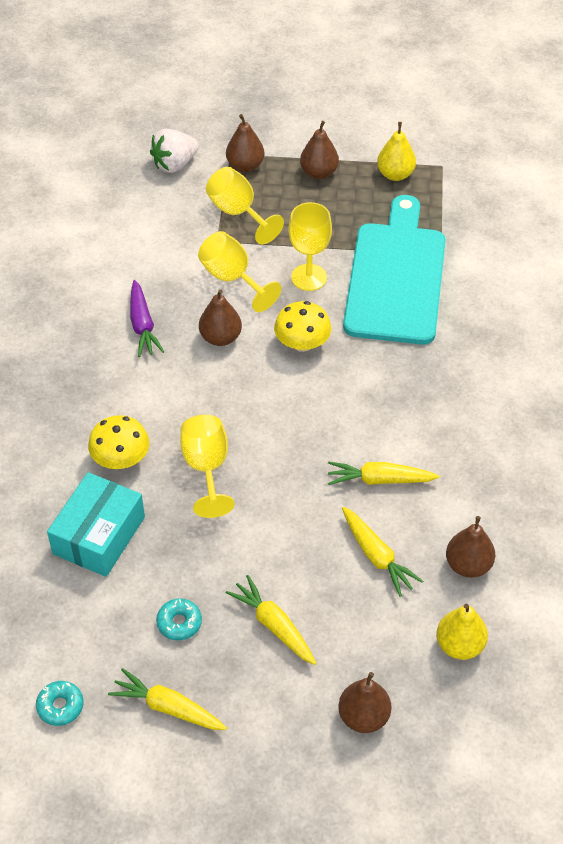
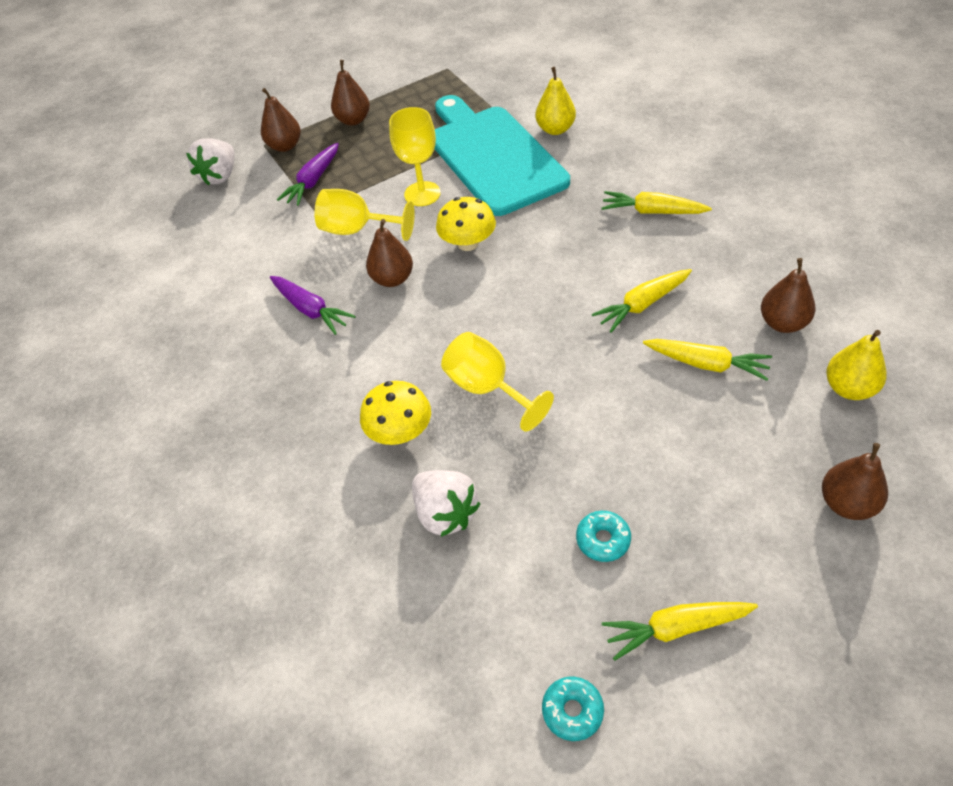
camera: 30 degrees left, 0 degrees up
turquoise box [47,472,145,577] -> white strawberry [412,470,481,537]
yellow goblet [206,167,284,244] -> purple carrot [277,143,339,206]
yellow carrot [226,575,316,665] -> yellow carrot moved to [602,191,712,214]
yellow pear [377,122,416,181] -> yellow pear moved to [535,67,576,135]

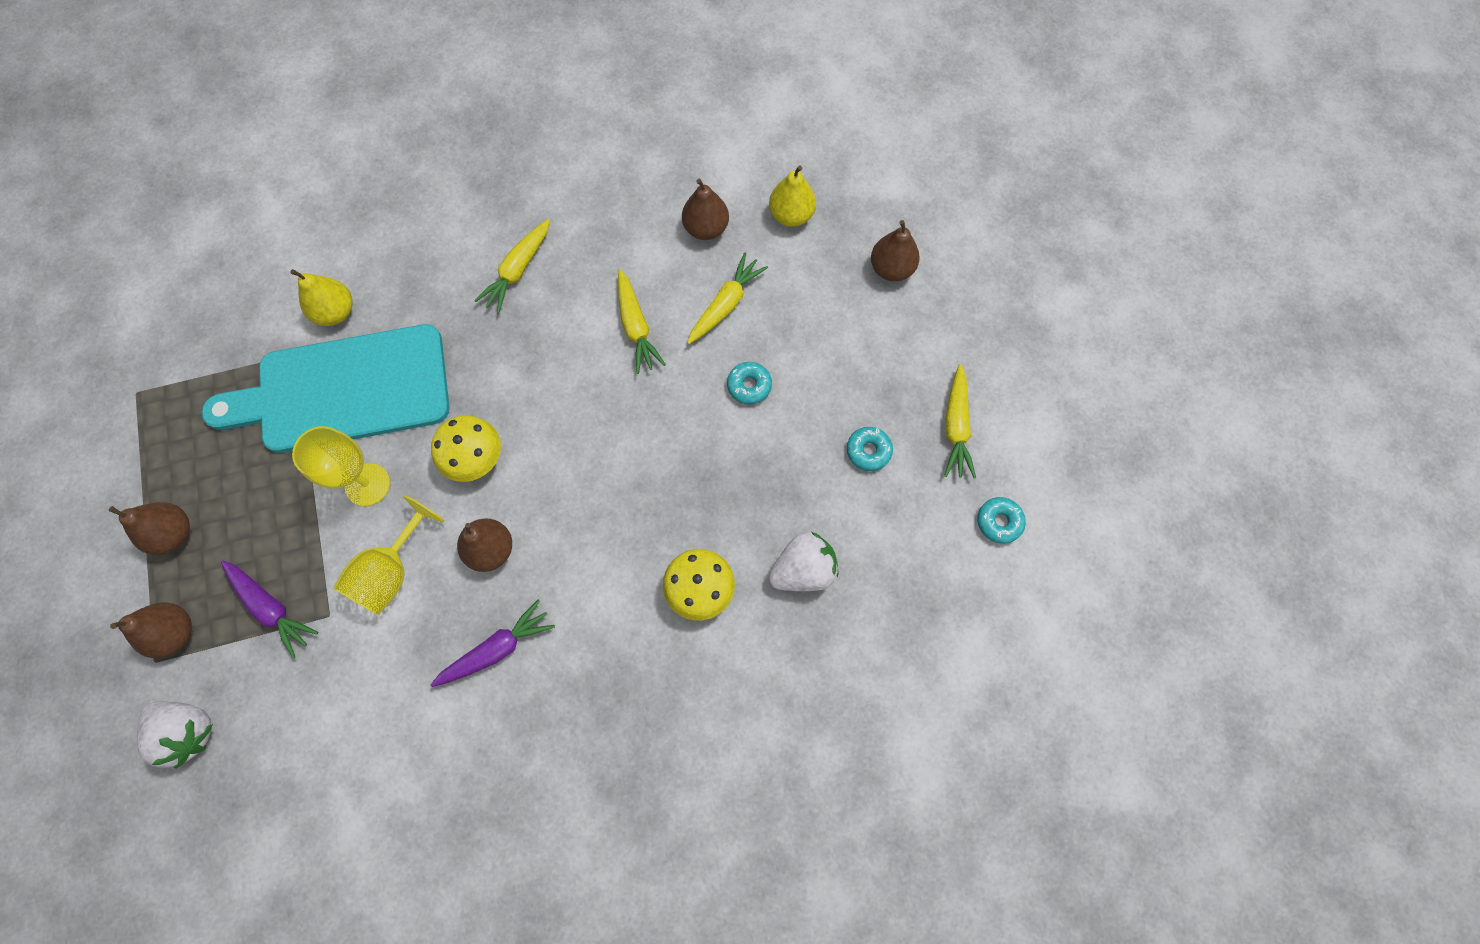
camera: 80 degrees left, 20 degrees up
yellow goblet [441,332,554,432] -> none
none -> turquoise donut [727,362,772,404]

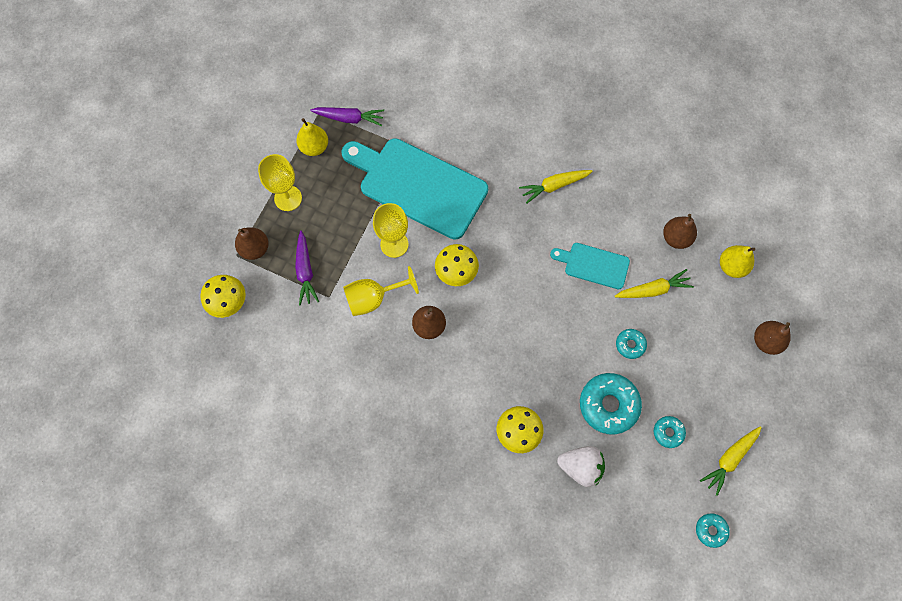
camera: 40 degrees right, 0 degrees up
brown pear [109,502,190,555] -> yellow goblet [258,154,302,211]
white strawberry [137,701,213,769] -> yellow mushroom [200,275,246,318]
yellow pear [290,269,352,326] -> yellow pear moved to [296,118,328,156]
purple carrot [430,600,555,687] -> purple carrot moved to [310,107,384,126]
yellow carrot [618,269,666,374] -> turquoise cutting board [550,243,630,289]
none -> turquoise donut [580,373,642,434]

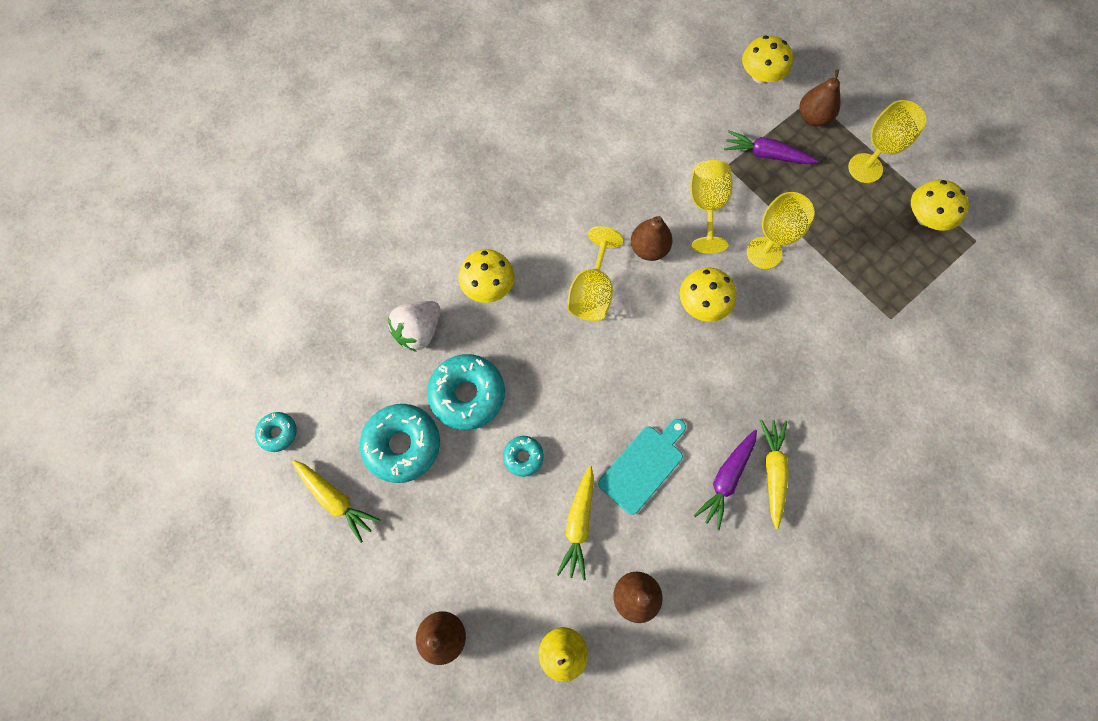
camera: 115 degrees right, 0 degrees up
yellow pear [296,118,328,156] -> yellow mushroom [911,180,969,231]
purple carrot [310,107,384,126] -> purple carrot moved to [694,430,757,530]
turquoise cutting board [342,138,488,240] -> none
turquoise donut [654,416,686,448] -> turquoise donut [360,404,440,483], size x1.94
yellow carrot [700,426,762,496] -> yellow carrot turned 150 degrees clockwise [292,460,380,543]
none -> yellow goblet [567,226,623,321]

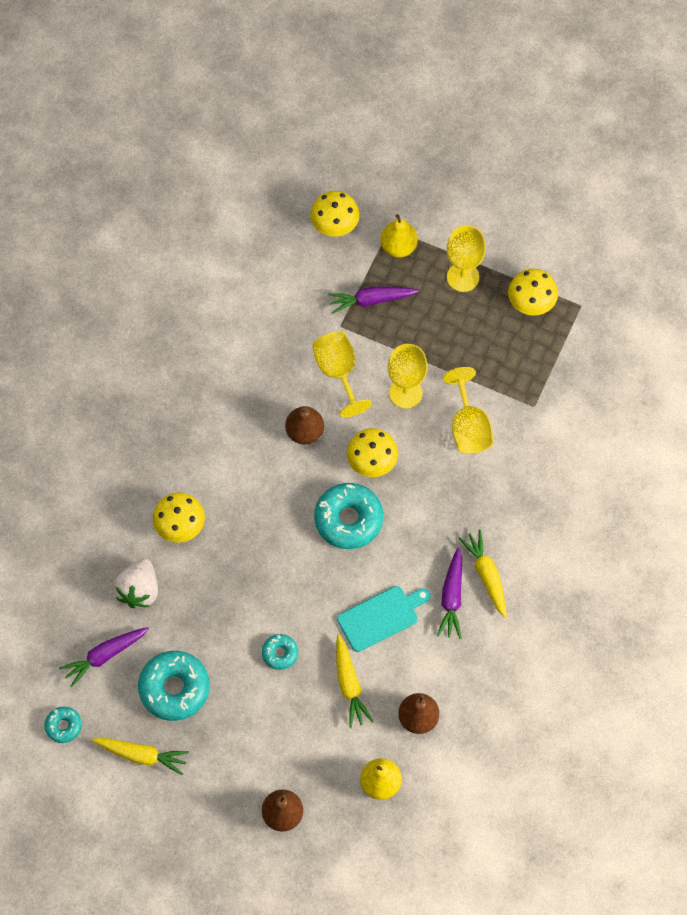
camera: 25 degrees left, 5 degrees down
turquoise donut [427,354,505,430] -> turquoise donut moved to [314,483,383,549]
yellow goblet [567,226,623,321] -> yellow goblet moved to [443,367,493,454]
turquoise cutting board [598,419,686,515] -> turquoise cutting board turned 45 degrees clockwise [337,586,431,652]
brown pear [800,70,840,126] -> yellow pear [380,214,418,258]
none -> purple carrot [59,627,149,688]

